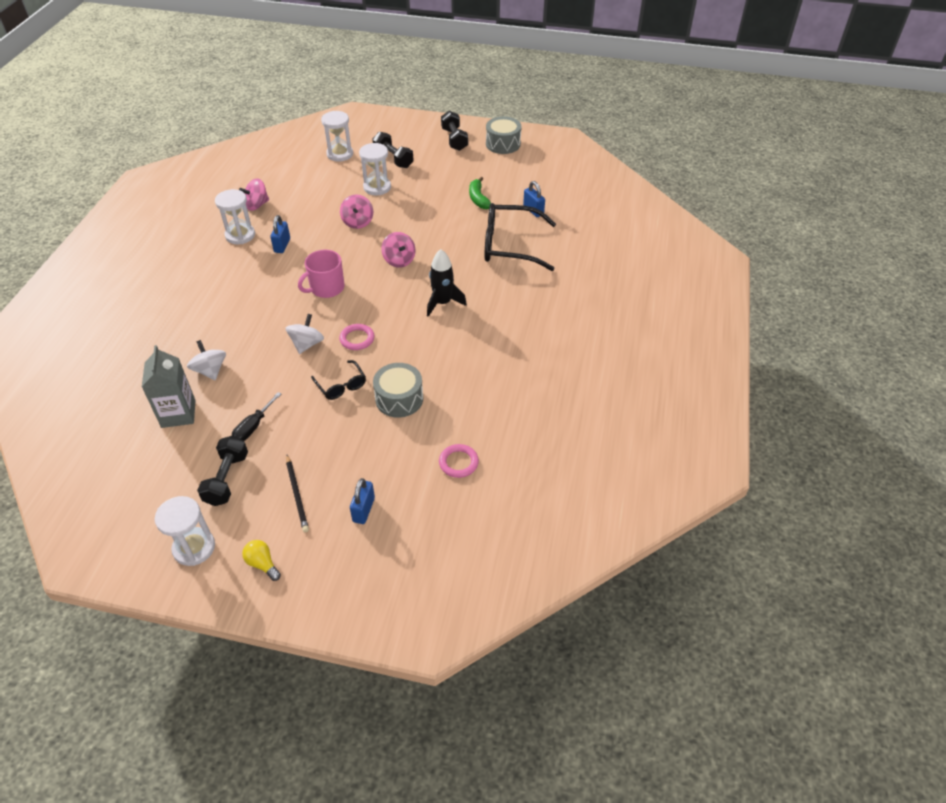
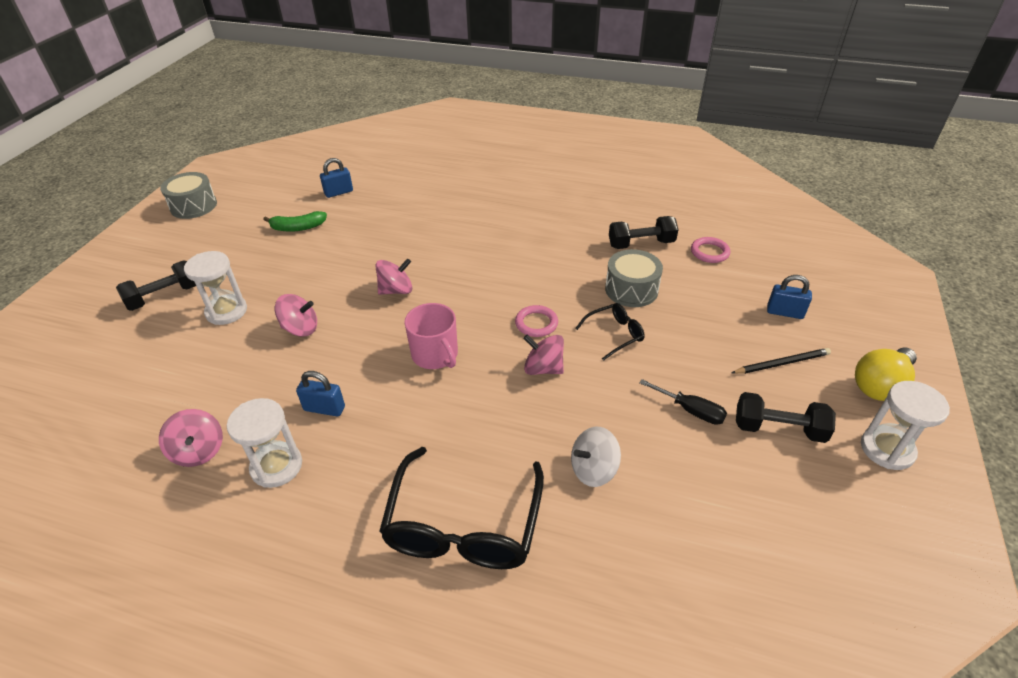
camera: 85 degrees left, 5 degrees down
grey carton [142,345,196,428] -> none
yellow light bulb [242,540,281,581] -> yellow light bulb [855,348,917,401], size x1.74
white spinning top [286,314,324,354] -> pink spinning top [523,335,564,375]
white hourglass [321,111,353,162] -> none
black rocket [427,249,467,317] -> none
black dumbbell [441,111,468,151] -> black dumbbell moved to [609,216,679,249]
black glasses [485,203,556,271] -> black glasses moved to [379,447,544,569]

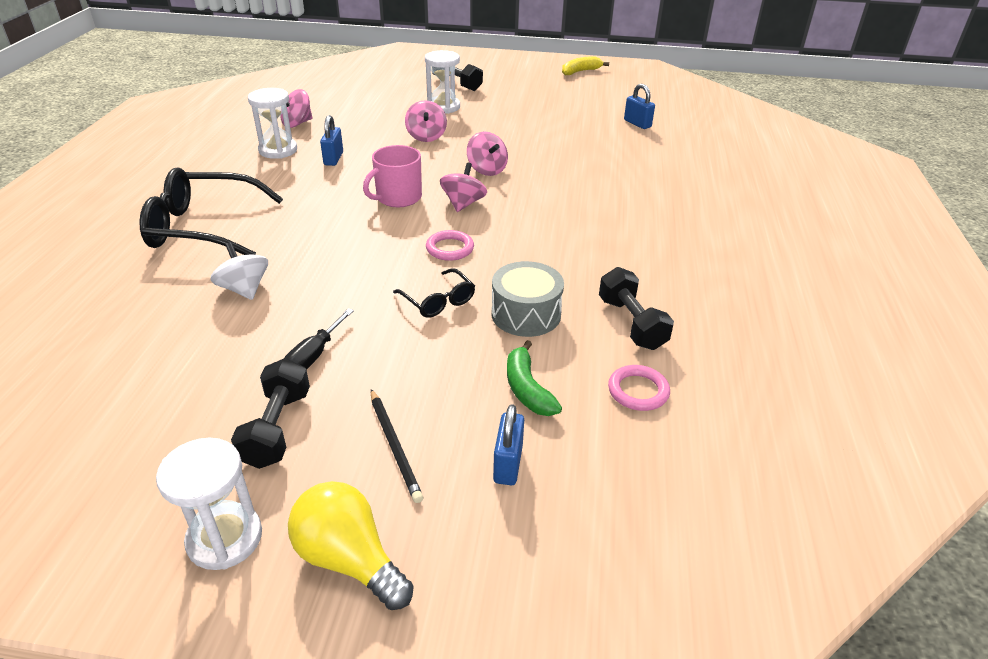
camera: 80 degrees right, 5 degrees down
grey drum [160,172,217,219] -> yellow banana [562,56,609,76]
green banana [263,211,327,232] -> green banana moved to [507,340,562,416]
pink spinning top [523,335,564,375] -> pink spinning top moved to [440,163,487,212]

